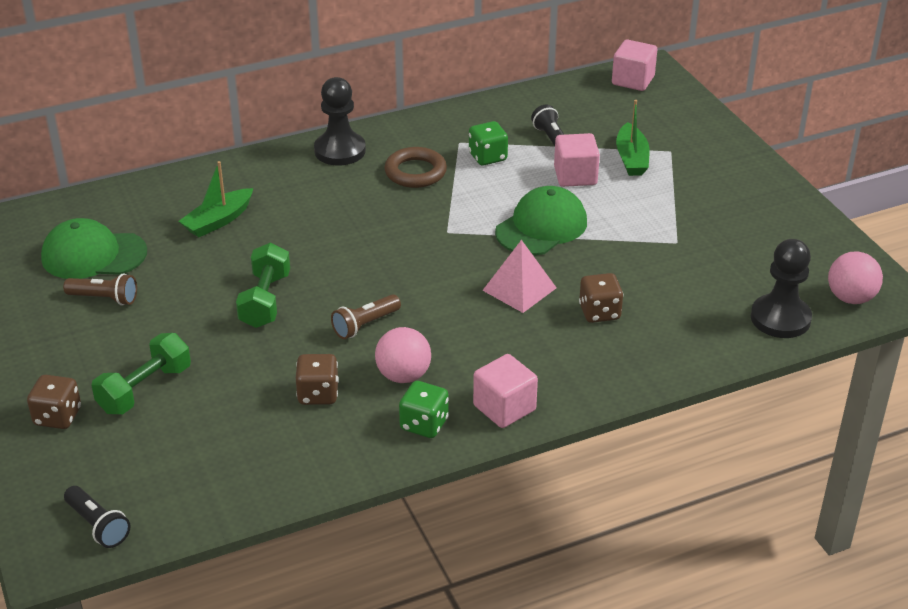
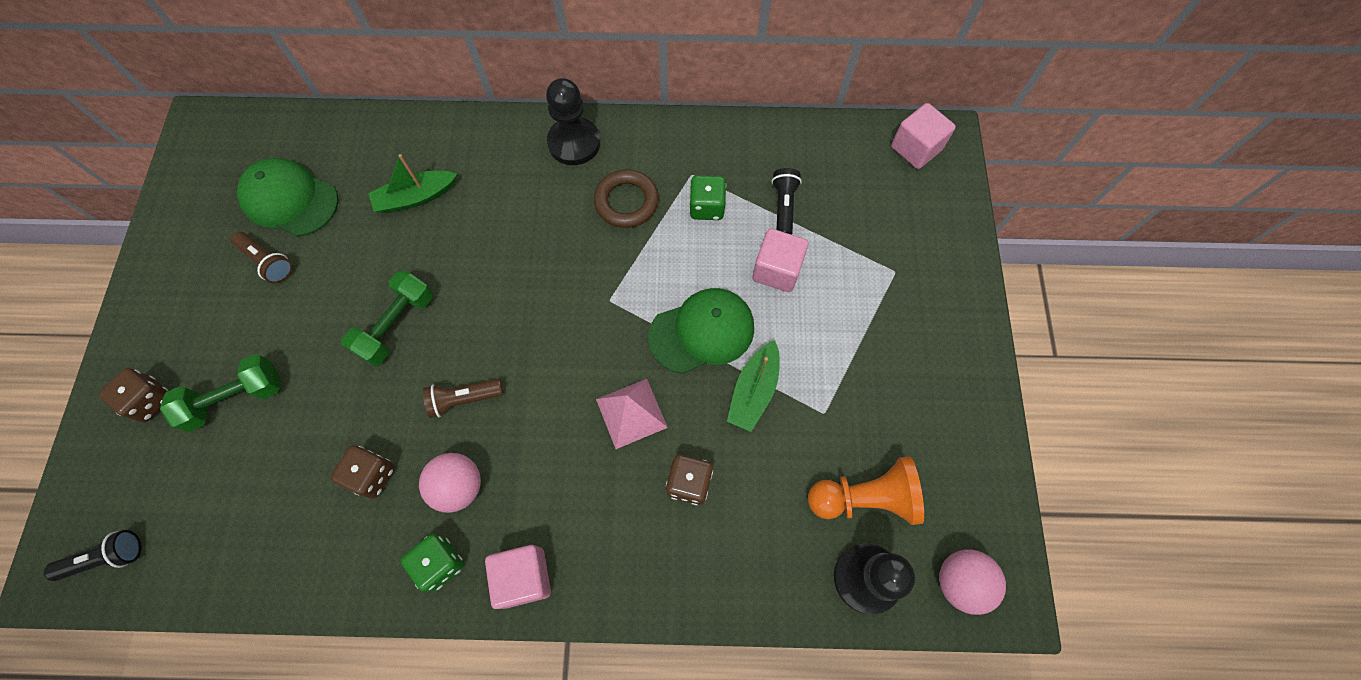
camera: 25 degrees right, 30 degrees up
black flashlight [64,486,131,548] -> black flashlight turned 90 degrees counterclockwise [44,530,141,581]
green boat [616,100,650,176] -> green boat moved to [727,340,780,432]
none -> orange pawn [808,456,924,525]

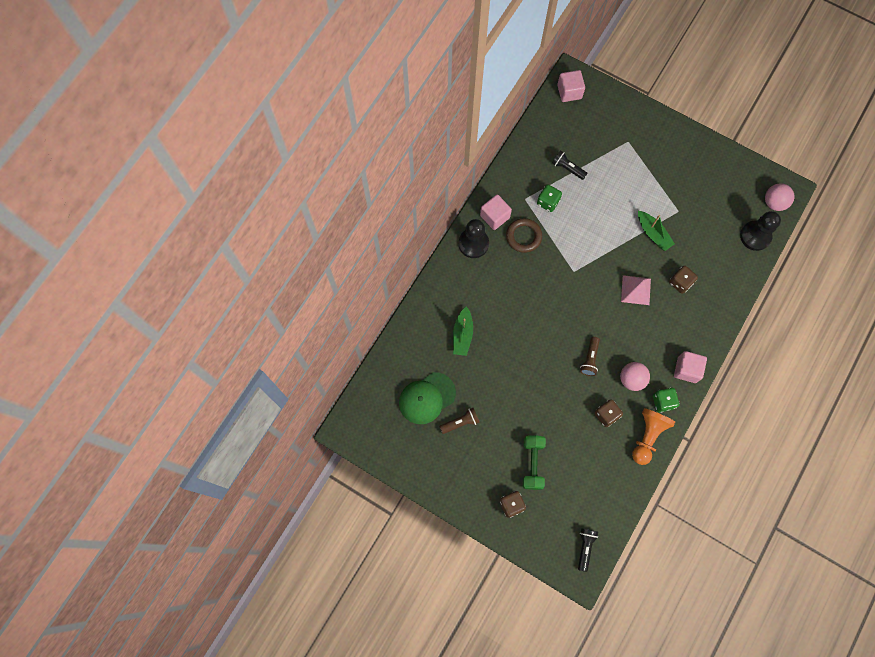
camera: 60 degrees left, 5 degrees up
green dumbbell [341,271,433,366] -> none
green cap [648,288,754,374] -> none
pink cube [752,229,809,292] -> pink cube moved to [480,194,512,230]
orange pawn [808,456,924,525] -> orange pawn moved to [632,408,675,465]

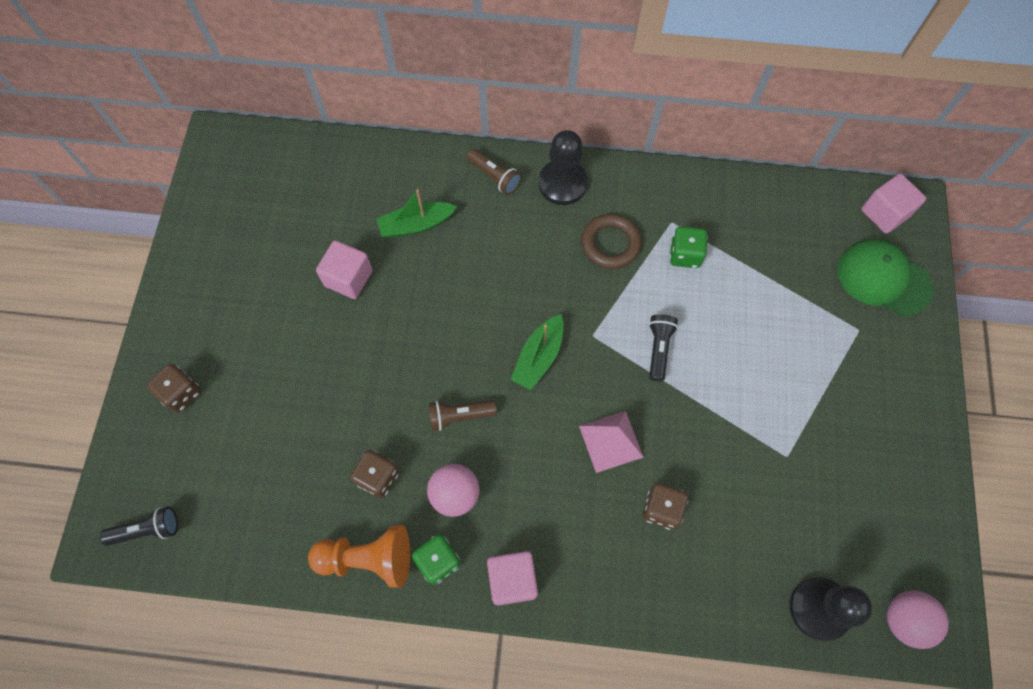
camera: 65 degrees right, 5 degrees down
green cap [399,372,456,424] -> green cap moved to [837,239,934,317]
brown flashlight [439,408,480,434] -> brown flashlight moved to [467,149,522,195]
pink cube [480,194,512,230] -> pink cube moved to [316,241,373,299]
green dumbbell [523,435,546,490] -> none
black flashlight [552,150,588,180] -> black flashlight moved to [649,314,678,381]
green boat [638,211,675,251] -> green boat moved to [511,314,564,390]

